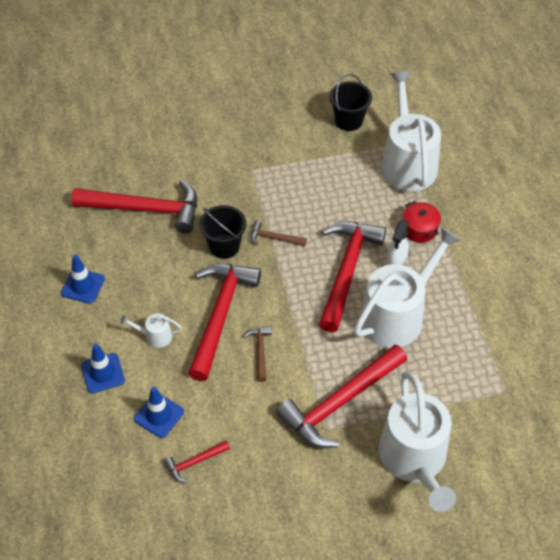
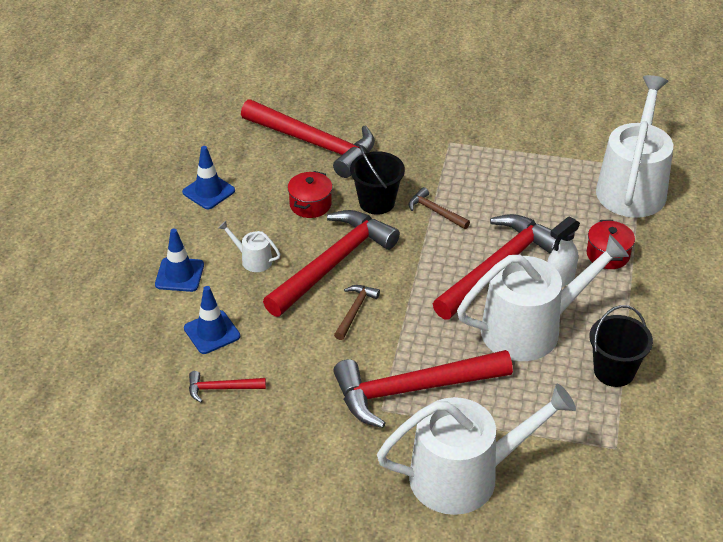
camera: 25 degrees right, 10 degrees down
black bucket [330,74,372,131] -> black bucket moved to [590,305,653,387]
white watering can [378,371,456,512] -> white watering can turned 120 degrees counterclockwise [377,384,576,515]
none -> red pot [288,171,332,218]

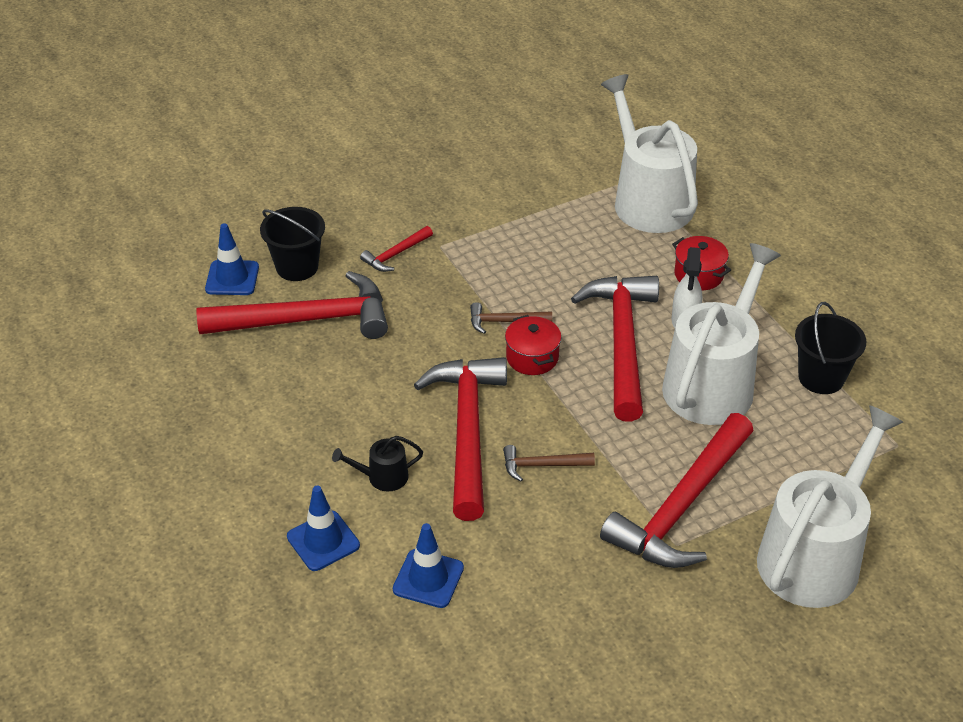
camera: 40 degrees left, 0 degrees up
blue traffic cone [182,146,235,209] -> blue traffic cone moved to [205,223,259,295]
red hammer [189,371,266,402] -> red hammer moved to [360,226,433,272]
white watering can [218,221,281,272] -> black watering can [332,436,423,491]
red pot [288,171,332,218] -> red pot moved to [505,315,561,375]
brown hammer [334,285,380,340] -> brown hammer turned 75 degrees counterclockwise [503,445,595,482]
black bucket [350,145,405,215] -> black bucket moved to [260,207,325,281]

